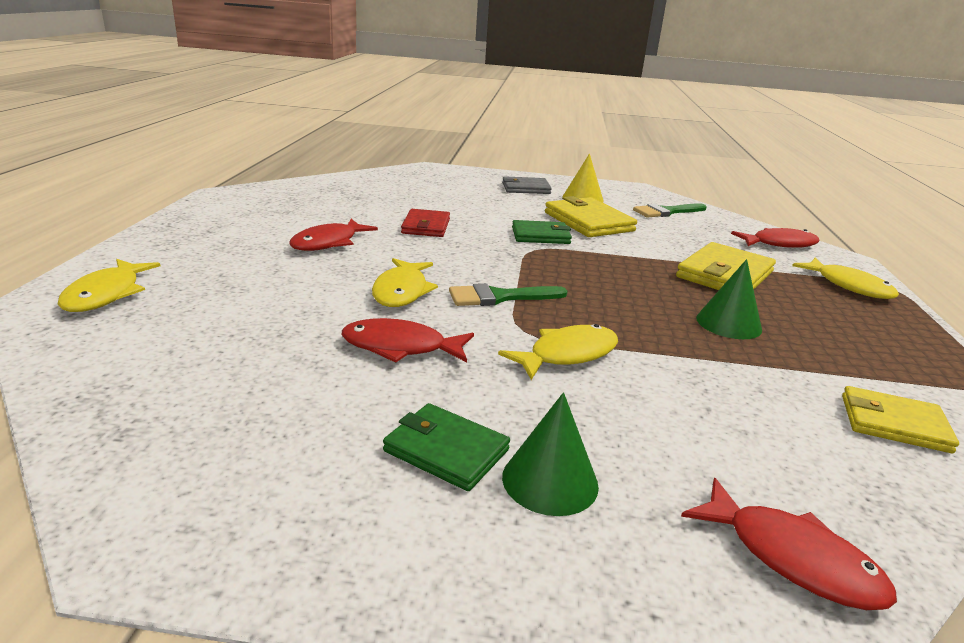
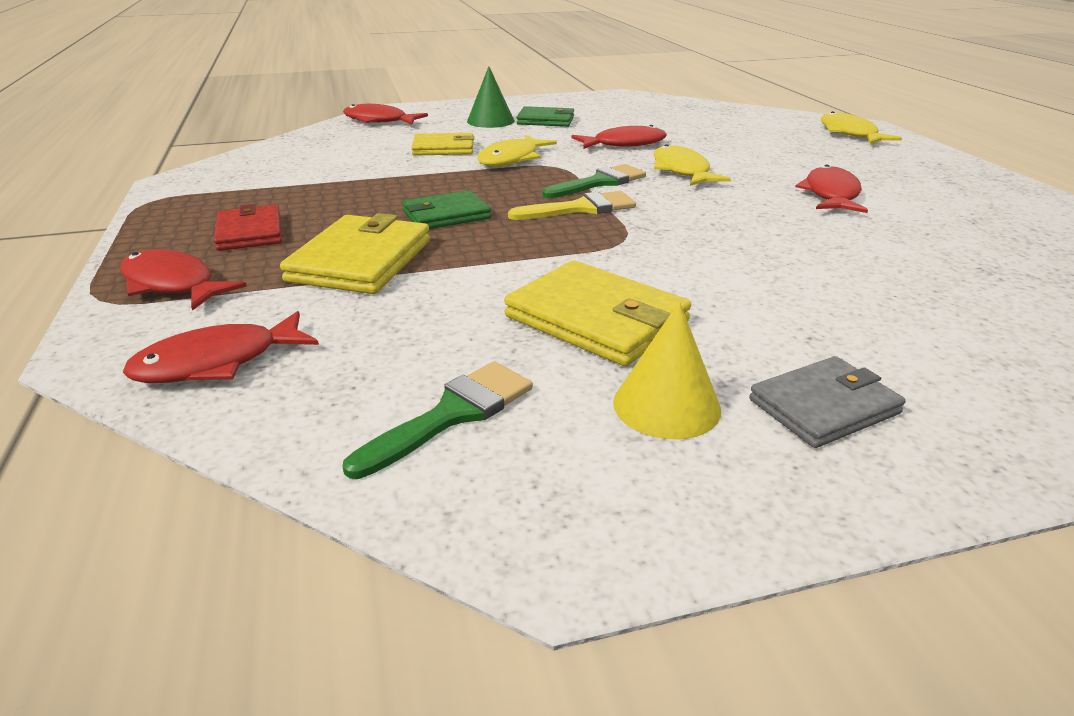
camera: 160 degrees right, 5 degrees up
red wallet [401,209,450,237] -> red wallet moved to [214,204,282,251]
green wallet [512,220,572,244] -> green wallet moved to [402,190,491,229]
green cone [696,259,762,339] -> none
yellow fish [792,258,899,299] -> red fish [120,249,247,311]
yellow wallet [842,386,959,453] -> yellow wallet moved to [411,133,474,156]
none -> yellow brush [508,191,636,220]

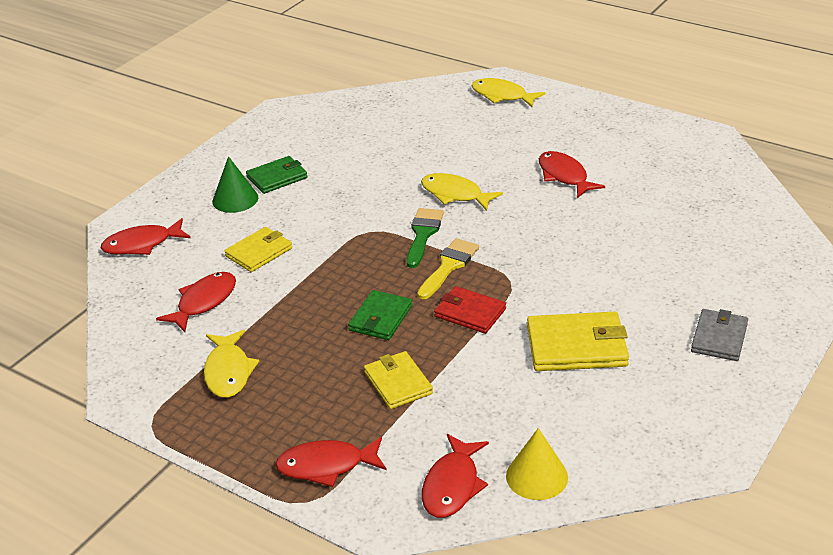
camera: 40 degrees left, 5 degrees up
red wallet [214,204,282,251] -> red wallet moved to [434,286,506,334]
yellow wallet [280,213,430,294] -> yellow wallet [364,351,433,409], size x0.66
green brush [342,361,533,479] -> none
yellow fish [477,135,557,166] -> yellow fish moved to [204,330,259,398]
red fish [571,125,667,149] -> red fish moved to [156,272,236,332]
yellow cone [613,302,721,439] -> yellow cone moved to [506,428,568,500]

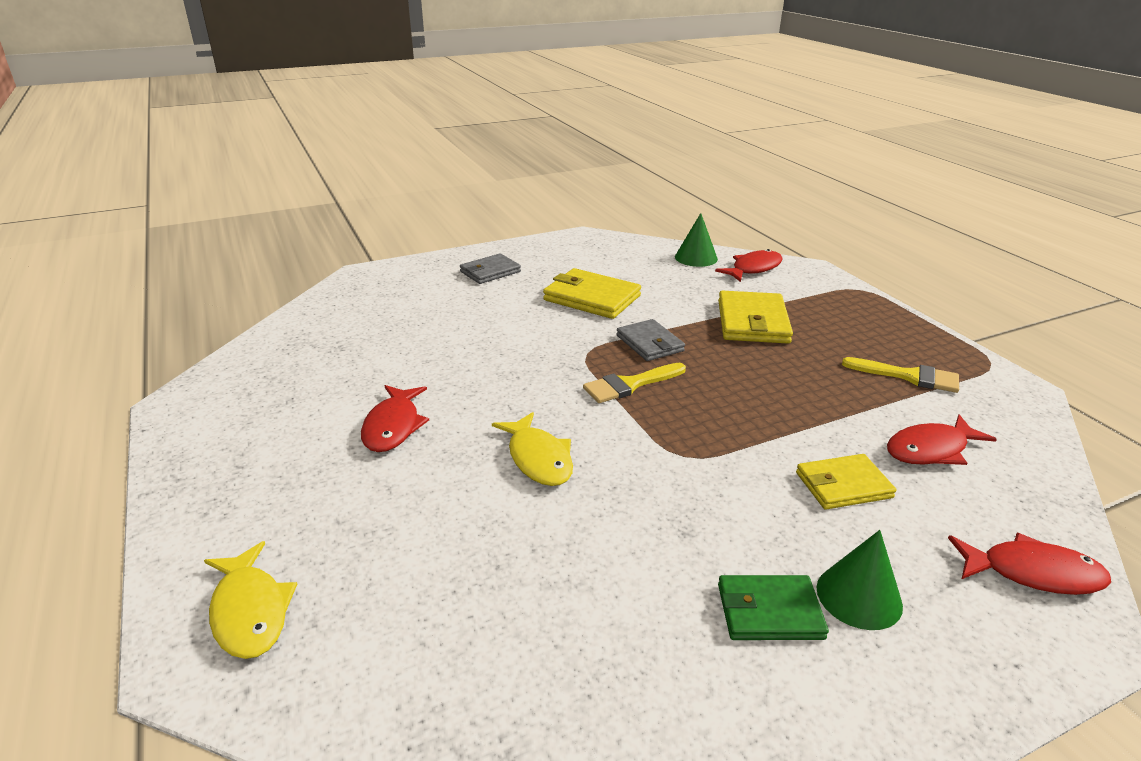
camera: 150 degrees left, 5 degrees down
yellow fish [204,330,259,398] -> yellow brush [842,357,959,393]
red fish [275,437,387,487] -> none
green wallet [348,290,412,340] -> none
yellow wallet [364,351,433,409] -> yellow wallet [718,291,793,344], size x1.51
green brush [407,208,444,268] -> none
red wallet [434,286,506,334] -> grey wallet [617,319,685,361]
yellow cone [506,428,568,500] -> green cone [675,213,718,267]

